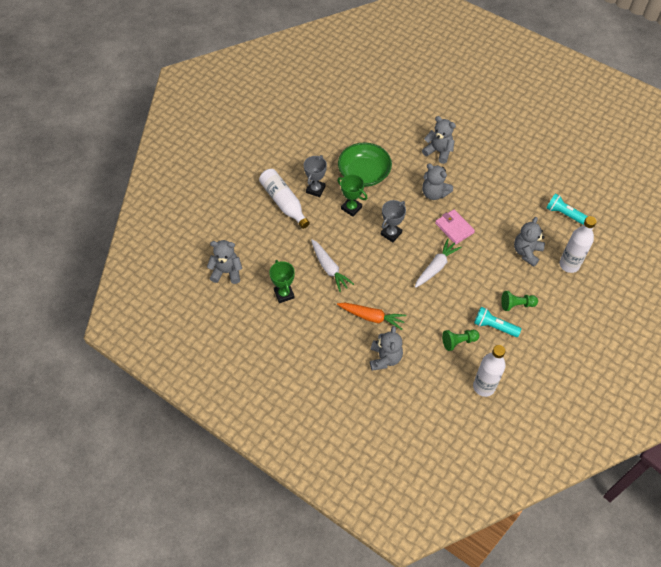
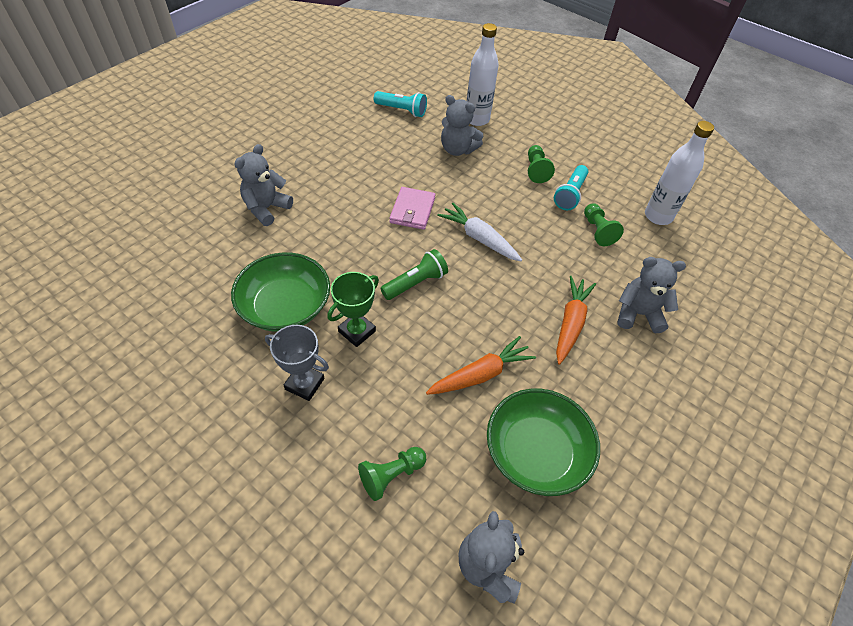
camera: 90 degrees left, 5 degrees down
white bottle [259,169,310,229] -> none
green trophy [269,260,295,303] -> green bowl [487,389,600,496]
white carrot [311,239,354,292] -> orange carrot [426,336,536,395]
grey trophy [381,200,406,242] -> green flashlight [380,249,448,300]
grey teddy bear [422,163,453,200] -> none
pink wallet [435,209,475,245] -> pink wallet turned 45 degrees counterclockwise [389,187,435,230]
turquoise flashlight [546,193,588,225] -> turquoise flashlight turned 105 degrees counterclockwise [374,91,427,117]
none -> green pawn [358,447,426,501]

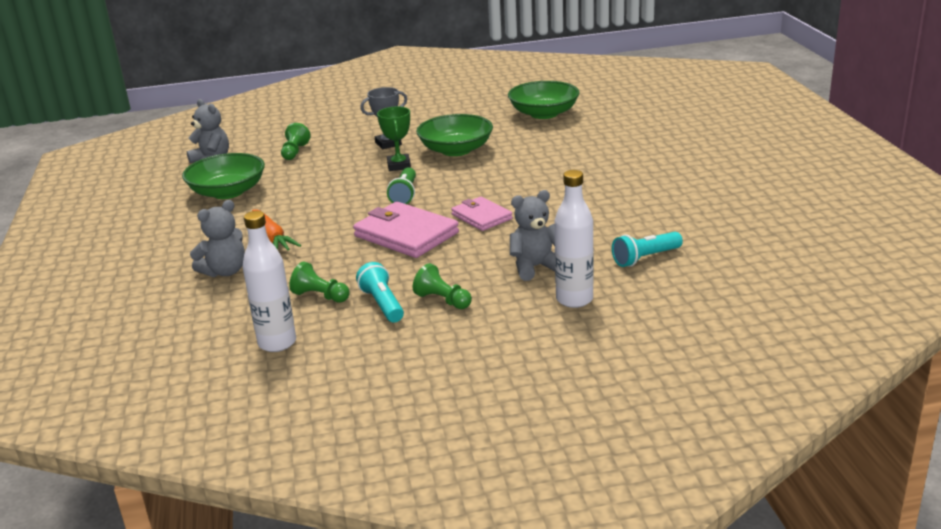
camera: 135 degrees right, 25 degrees down
grey teddy bear [234,144,293,226] -> none
orange carrot [426,336,536,395] -> none
white carrot [437,203,522,261] -> pink wallet [353,202,459,258]
none -> green bowl [508,81,580,119]

